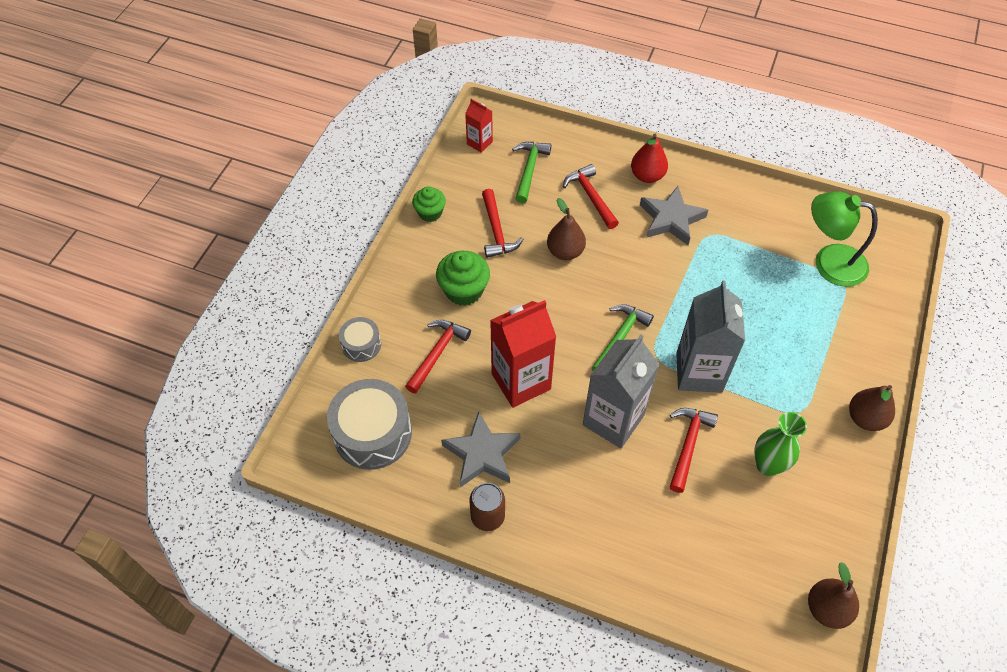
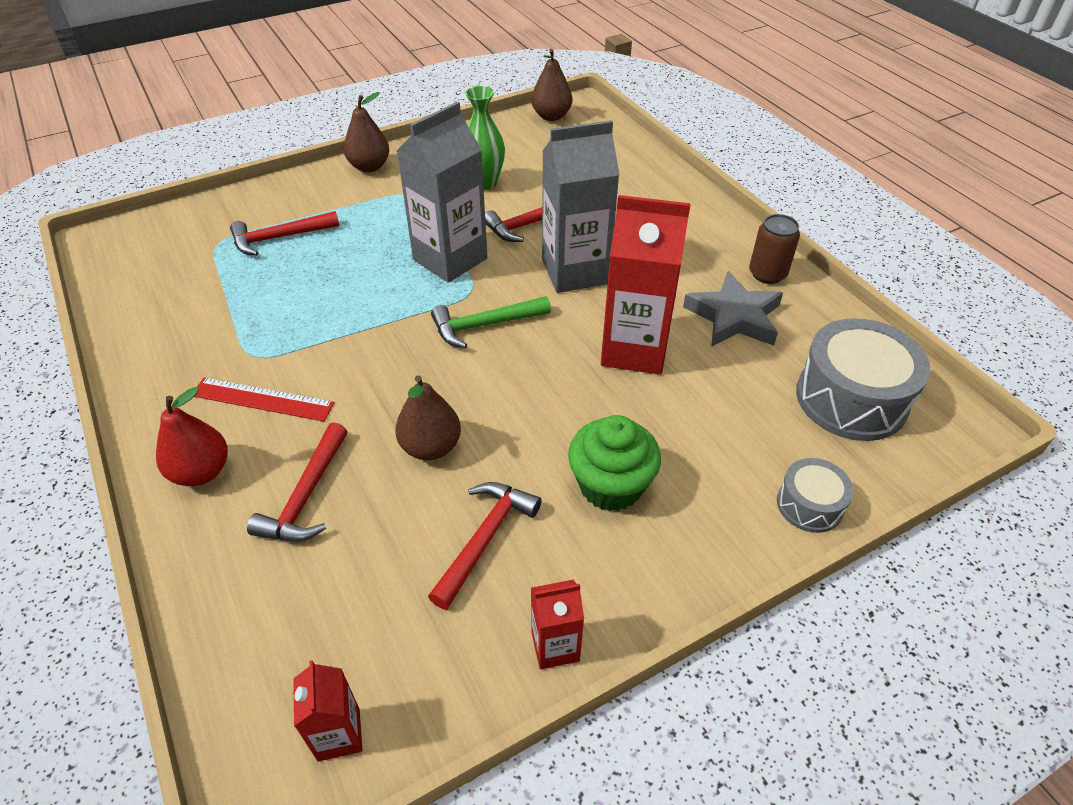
camera: 140 degrees left, 10 degrees down
red hammer [405,320,471,393] -> red hammer moved to [230,211,339,256]
green cupcake [412,186,446,222] -> red carton [531,580,584,669]
green hammer [512,142,551,203] -> none
grey star [640,186,708,245] -> red ruler [194,377,335,422]
green lamp [811,191,878,287] -> none

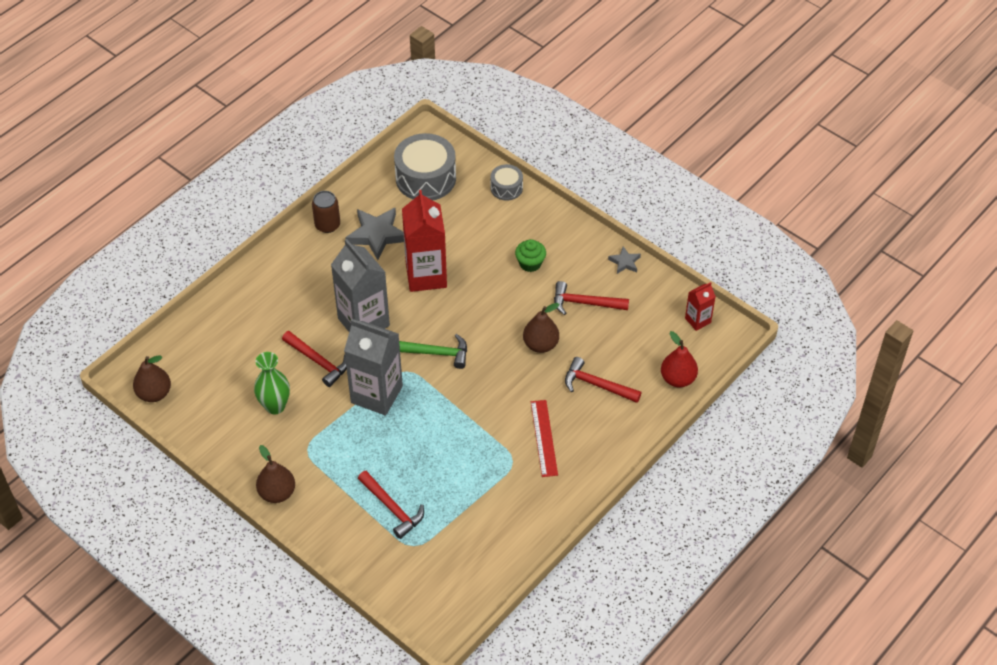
camera: 110 degrees left, 5 degrees up
red pear [156,387,228,486] -> red pear moved to [661,331,698,388]
red hammer [247,422,348,542] -> red hammer turned 150 degrees counterclockwise [565,357,641,403]
green hammer [431,296,551,348] -> green hammer turned 45 degrees counterclockwise [399,334,467,369]
red carton [531,580,584,669] -> grey star [608,246,641,274]
green cupcake [568,415,661,511] -> green cupcake [515,239,546,272], size x0.66

